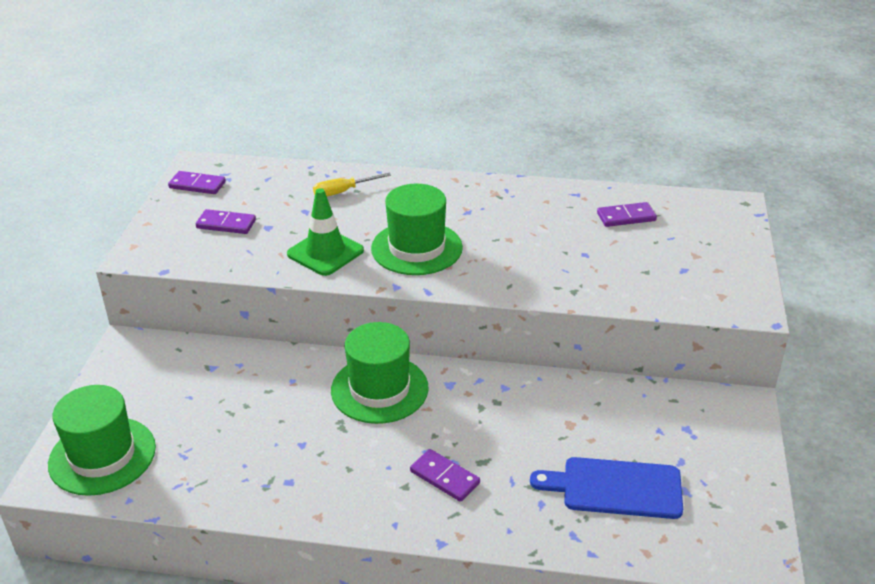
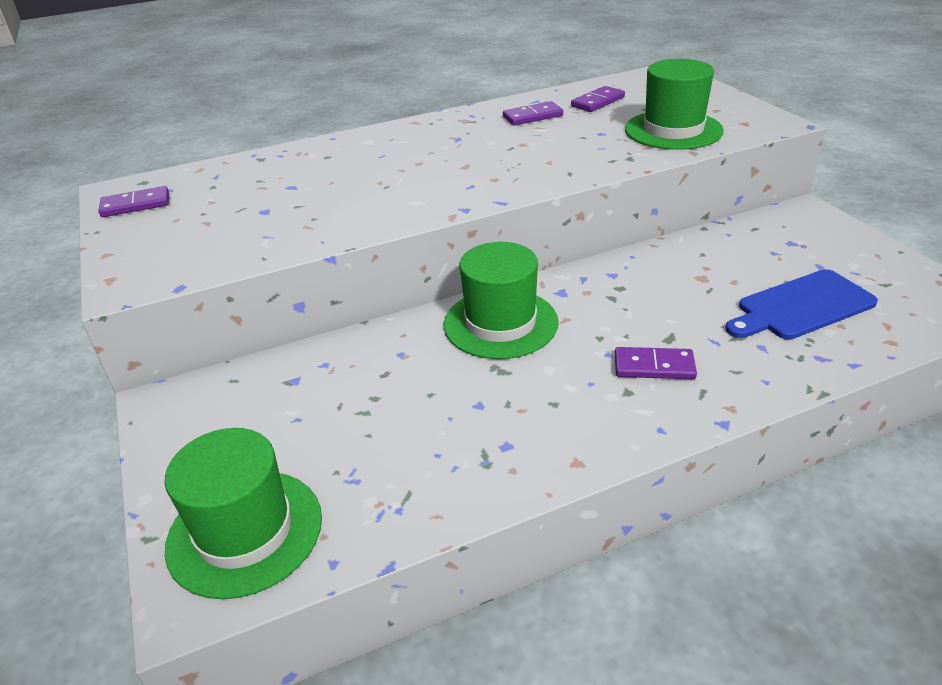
camera: 30 degrees left, 0 degrees up
purple domino [196,209,256,234] -> purple domino moved to [503,101,563,125]
green traffic cone [287,188,364,276] -> none
yellow screwdriver [313,173,391,197] -> none
green hat [371,184,463,275] -> green hat moved to [625,59,724,150]

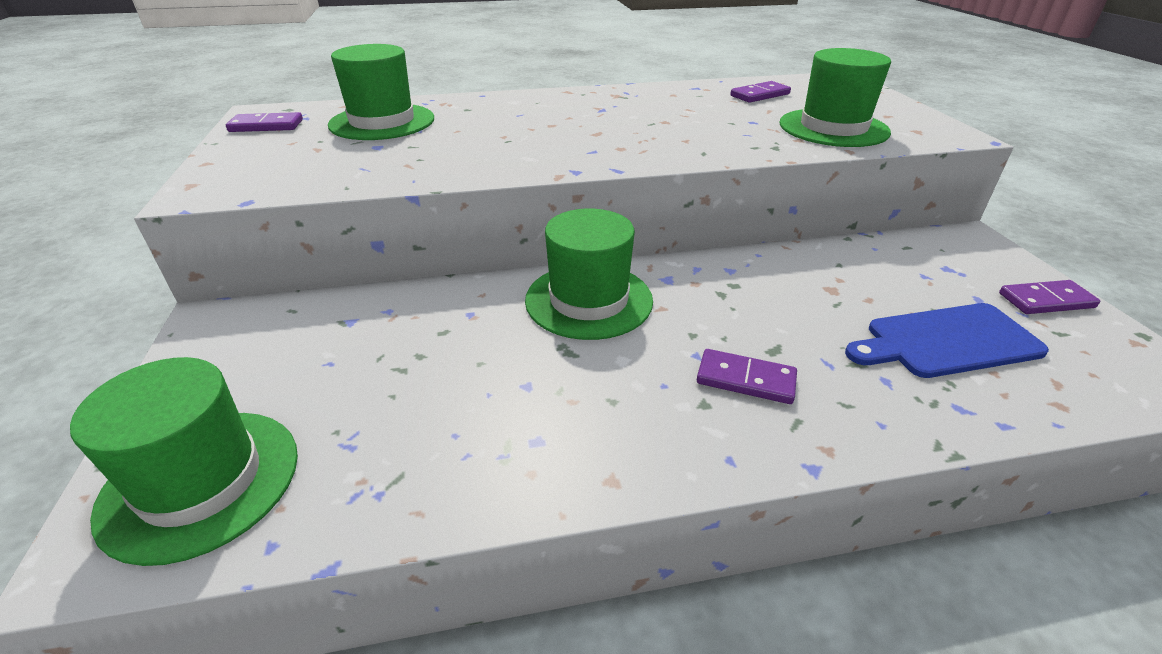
camera: 10 degrees right, 0 degrees up
purple domino [503,101,563,125] -> purple domino moved to [999,280,1100,314]
none -> green hat [328,44,434,140]

